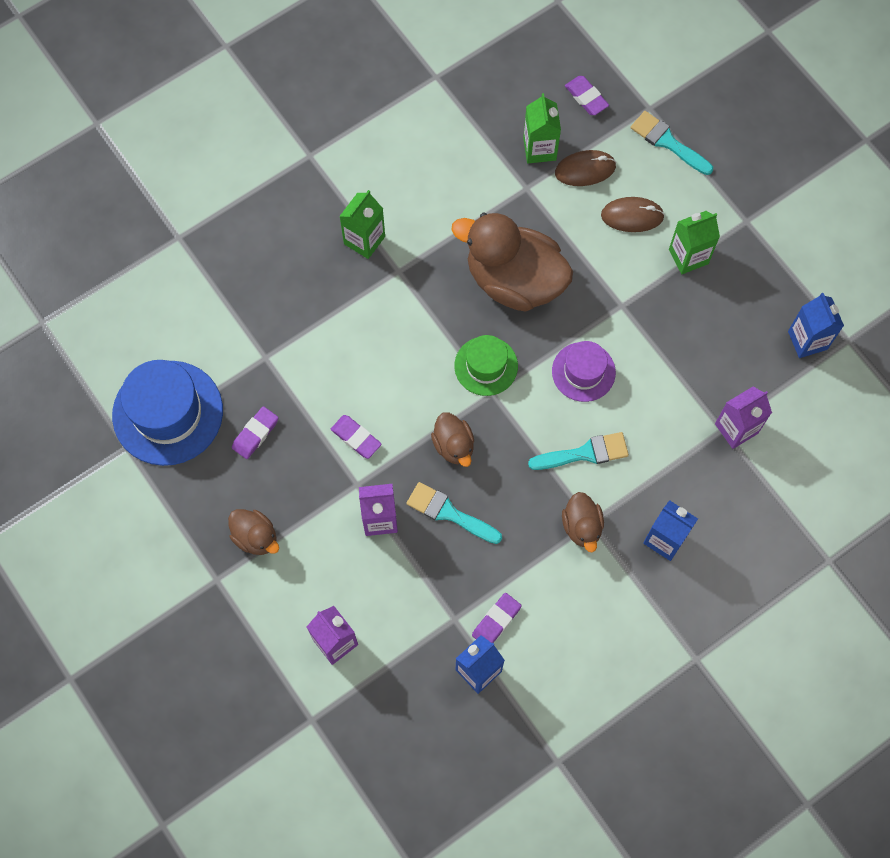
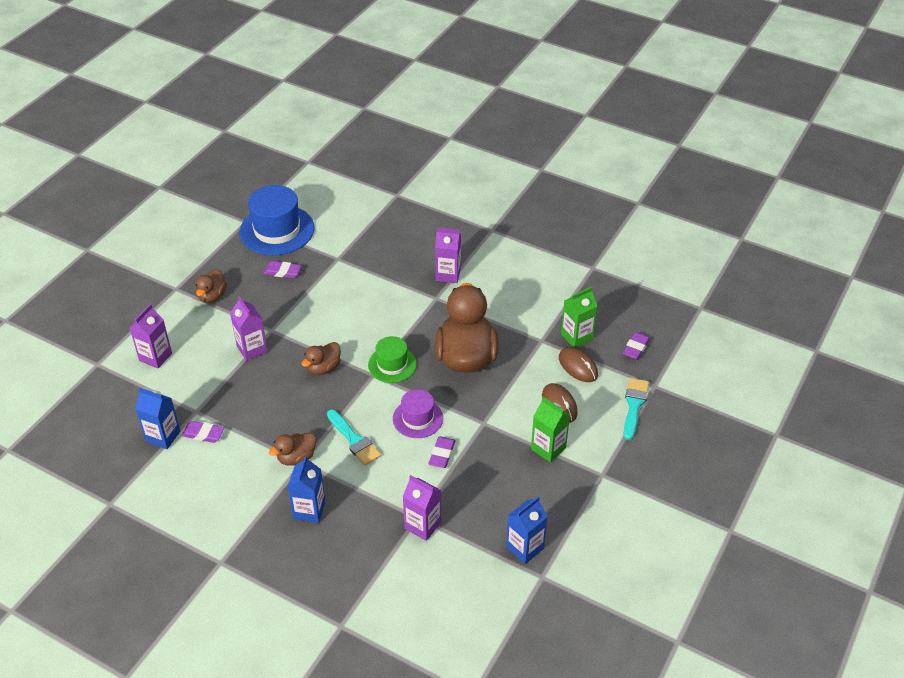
camera: 65 degrees right, 25 degrees down
purple eraser [331,415,382,459] -> purple eraser moved to [428,436,456,468]
green carton [339,190,385,259] -> purple carton [435,228,461,283]
turquoise brush [407,482,502,544] -> none

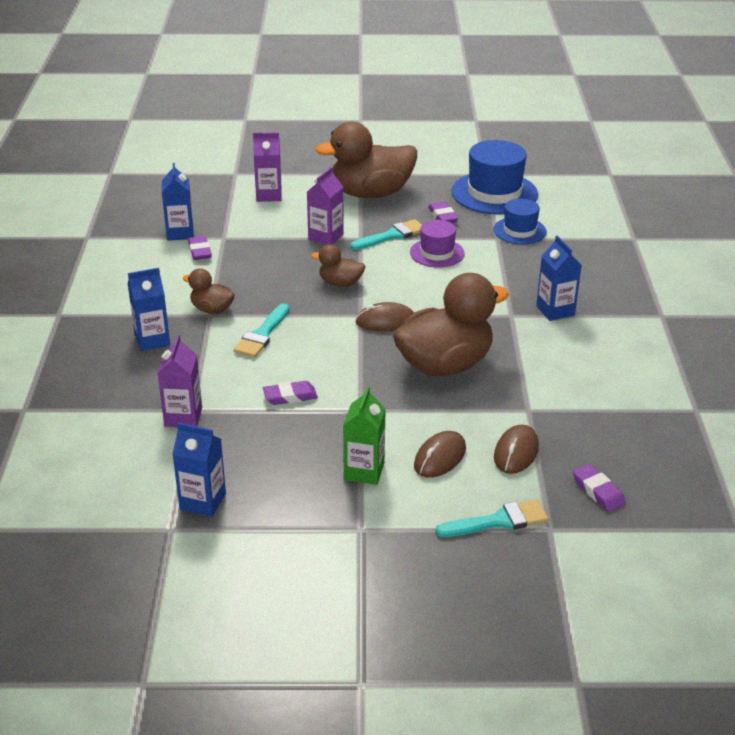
camera: 60 degrees right, 10 degrees down
brown duck [196,269,227,303] -> brown duck [315,122,417,198], size x2.09
green hat [368,336,417,383] -> brown mouse [355,302,414,331]
purple hat [393,389,443,438] -> purple hat moved to [410,220,464,268]
purple carton [435,228,461,283] -> blue carton [536,236,582,321]
green carton [561,287,597,348] -> none
purple eraser [623,332,650,360] -> purple eraser turned 60 degrees clockwise [573,464,626,512]
none -> turquoise brush [350,219,422,250]
none -> blue hat [493,198,547,244]

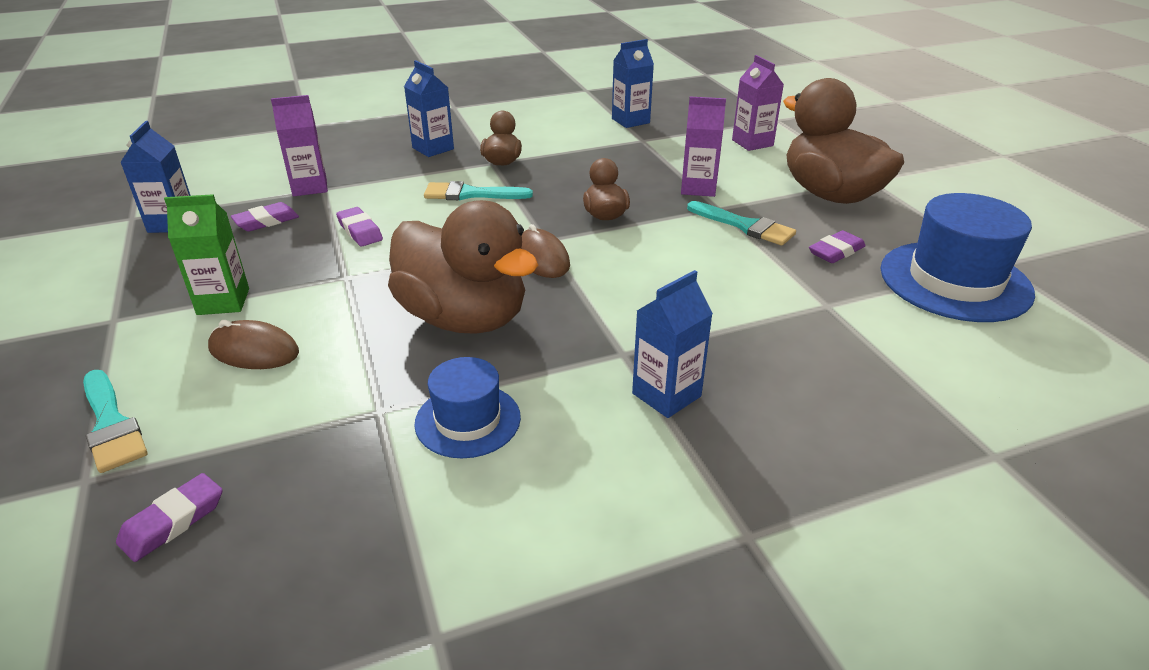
camera: 70 degrees right, 0 degrees up
purple eraser [188,236,212,260] -> purple eraser moved to [231,202,299,232]
purple hat [410,220,464,268] -> none
blue hat [493,198,547,244] -> blue hat moved to [414,357,521,458]
brown mouse [494,425,539,474] -> none

